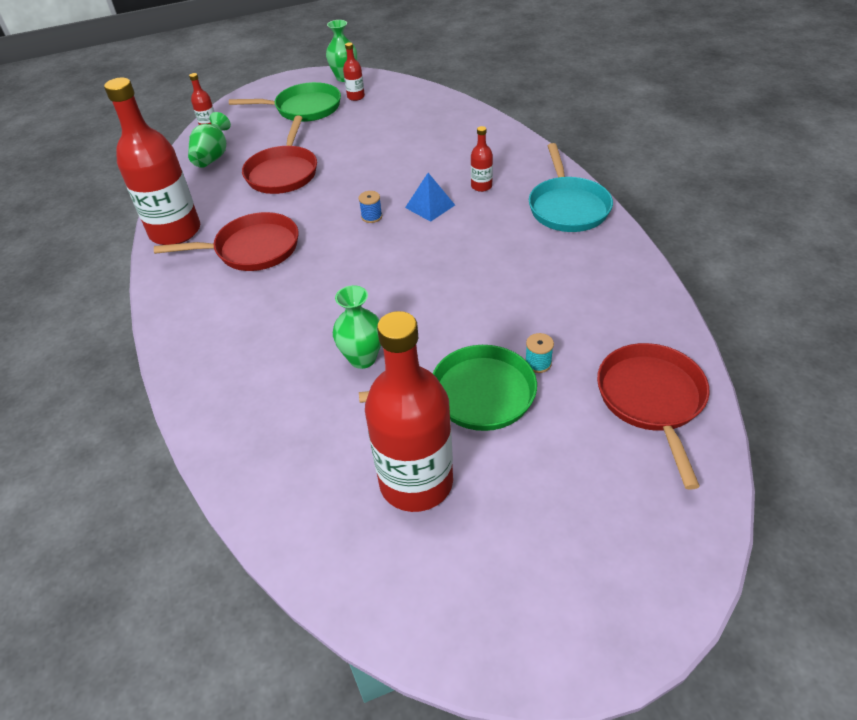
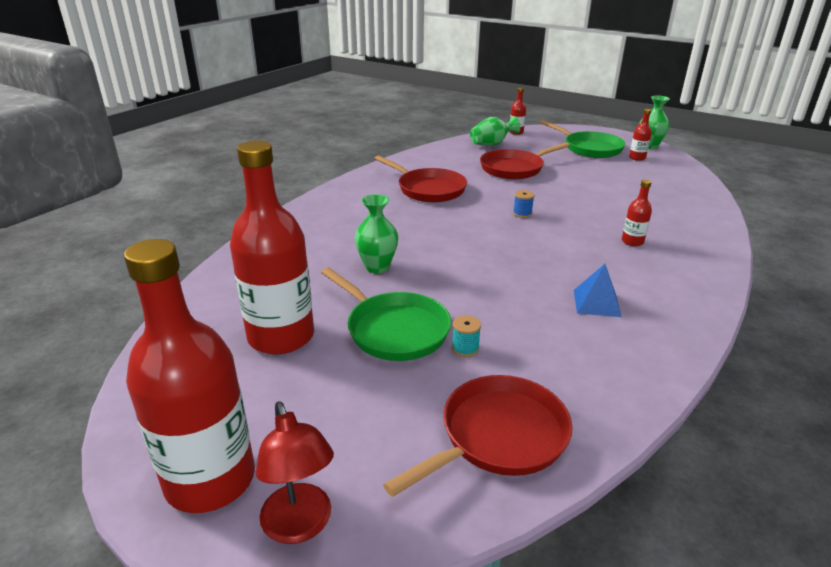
camera: 50 degrees right, 15 degrees down
red bottle [104,78,200,245] -> red bottle moved to [124,239,255,513]
blue pyramid [405,173,455,222] -> blue pyramid moved to [574,264,622,317]
turquoise pan [529,143,613,232] -> none
none -> red lamp [256,401,334,544]

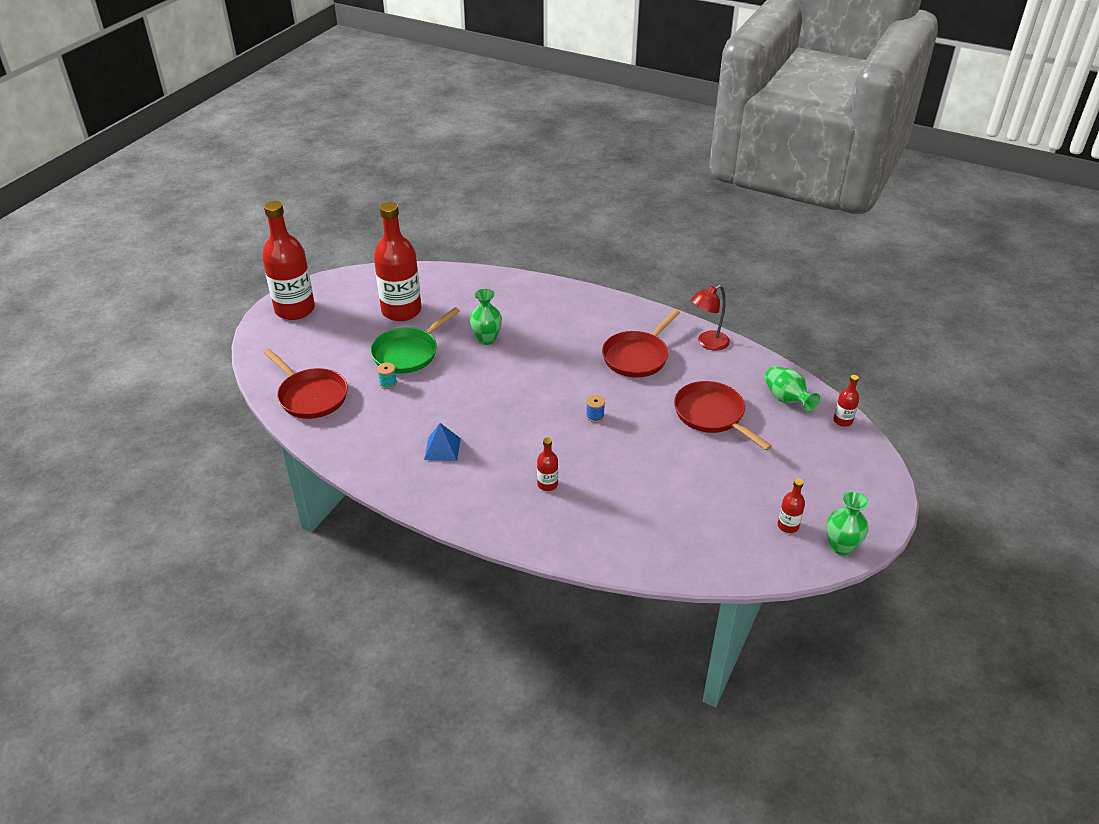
camera: 85 degrees right, 10 degrees up
red lamp [256,401,334,544] -> red lamp moved to [691,285,730,351]
green pan [540,120,626,158] -> none

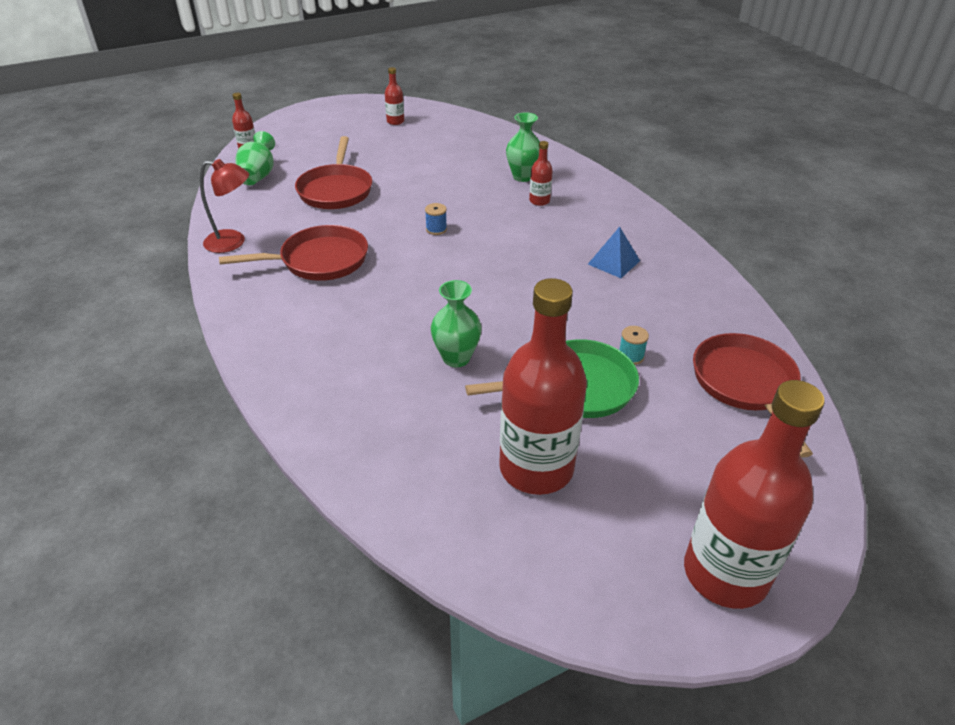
camera: 145 degrees left, 0 degrees up
green vase [826,491,868,555] -> green vase moved to [506,112,540,182]

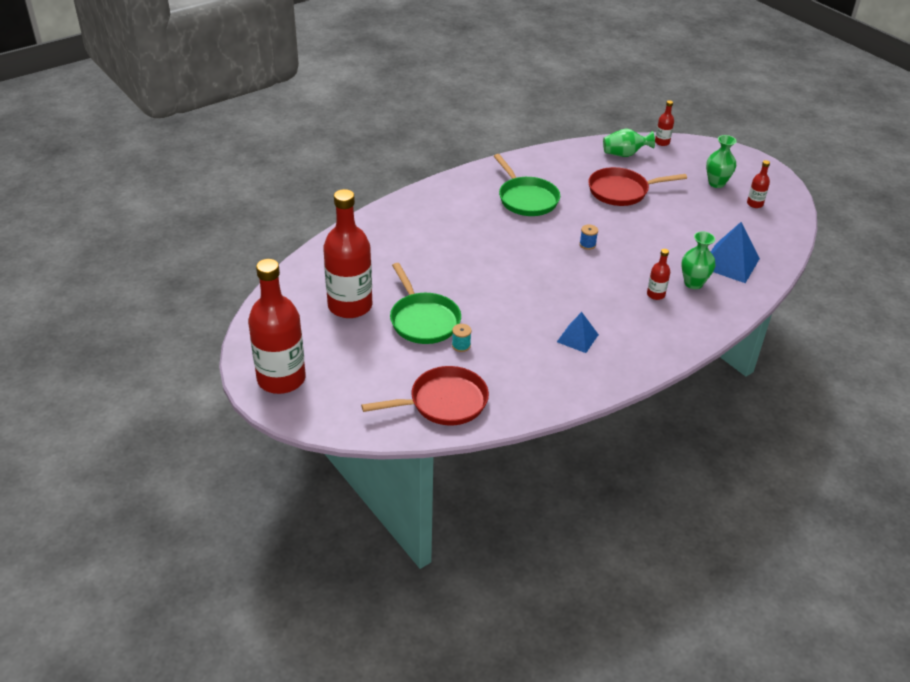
camera: 80 degrees right, 0 degrees up
red lamp [200,159,249,253] -> none
red pan [219,225,368,281] -> green pan [494,154,560,216]
green vase [431,280,482,367] -> green vase moved to [706,135,737,188]
none -> blue pyramid [711,222,760,283]

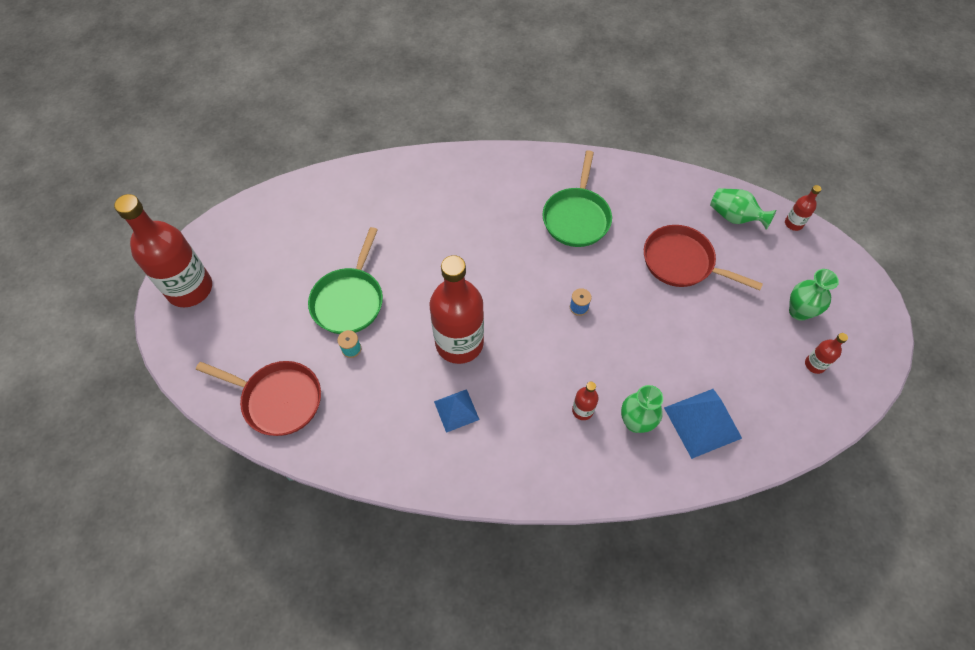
camera: 40 degrees right, 20 degrees up
red bottle [323,189,372,318] -> red bottle moved to [430,255,484,364]

